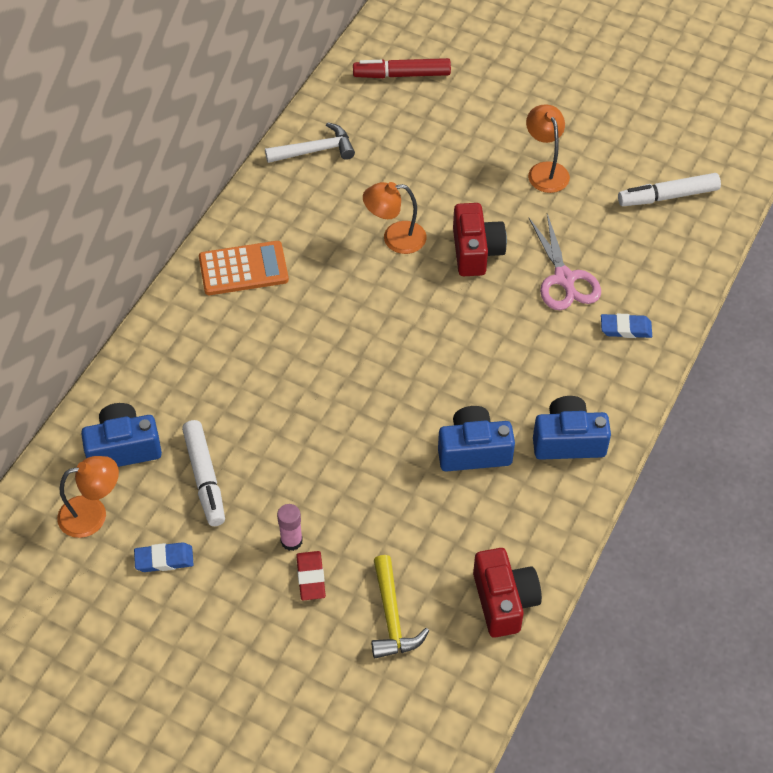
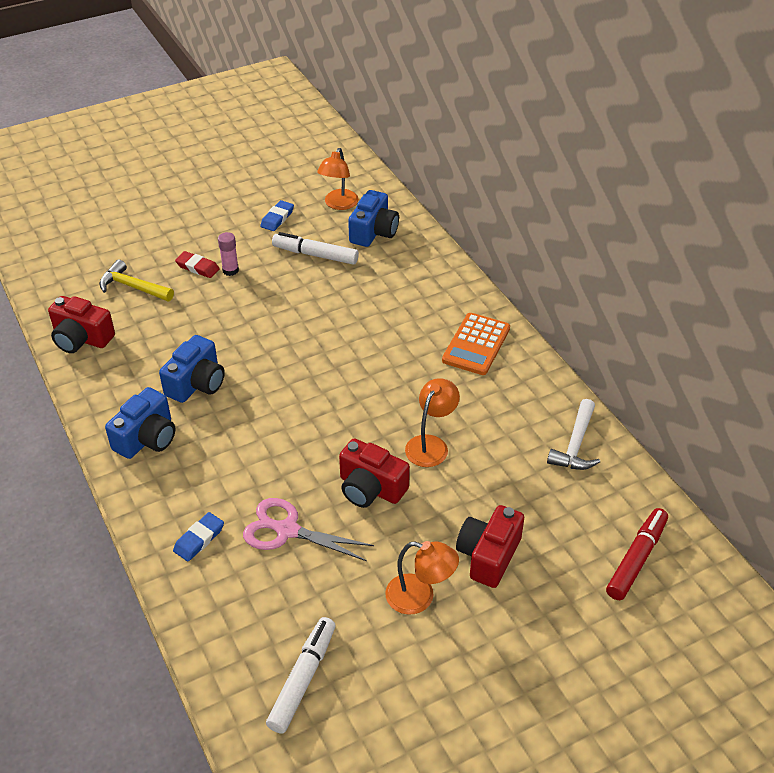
camera: 125 degrees right, 10 degrees down
none -> red camera [456,505,524,588]

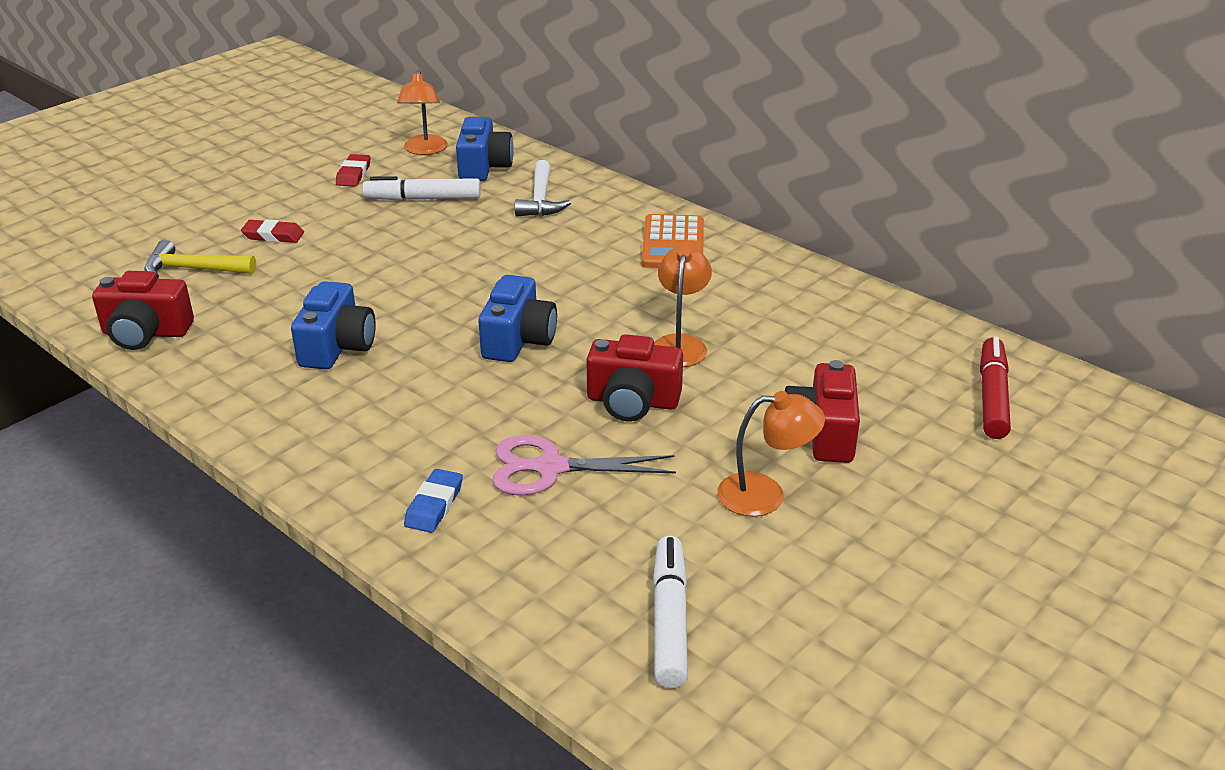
camera: 20 degrees left, 10 degrees down
blue camera [105,387,176,459] -> blue camera moved to [478,275,557,362]
pink glue stick [218,232,239,276] -> none
blue eraser [260,200,294,231] -> red eraser [336,154,370,187]
white hammer [547,399,600,470] -> white hammer moved to [515,160,571,216]

